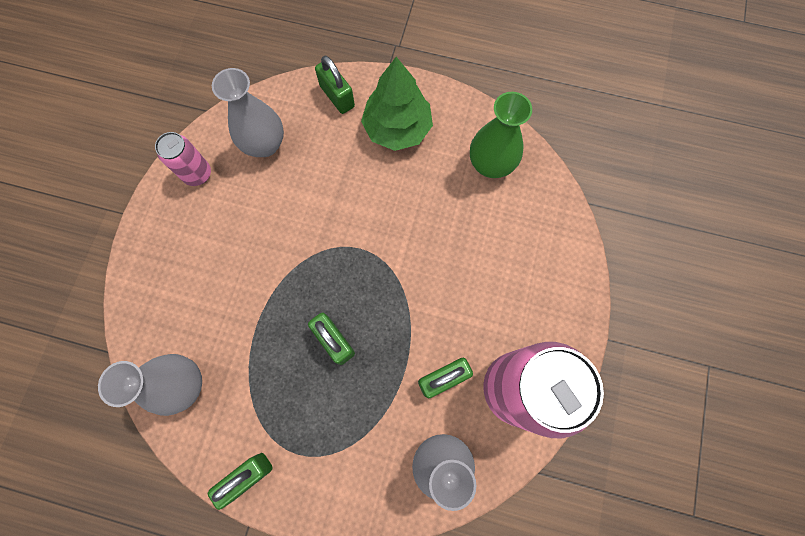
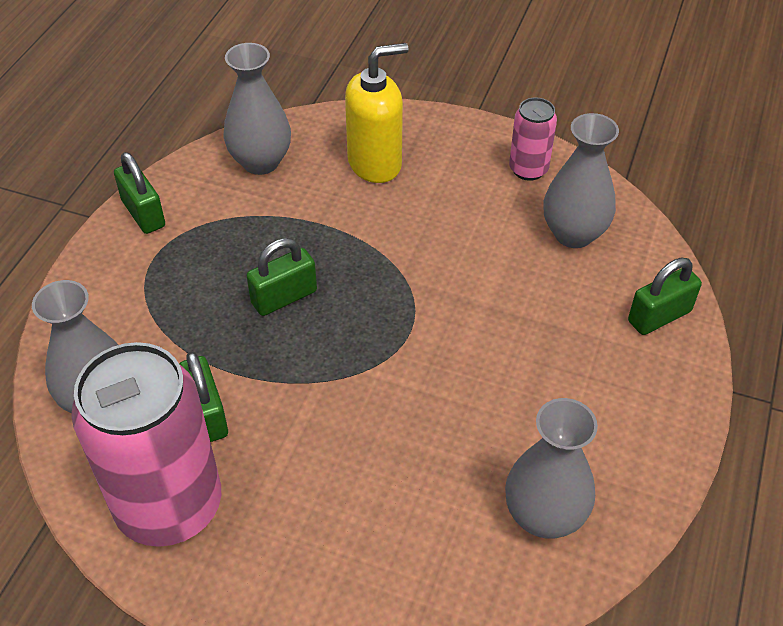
camera: 95 degrees right, 25 degrees down
green tree [361,57,433,151] -> none
green vase [470,92,532,178] -> grey vase [505,398,598,539]
none -> yellow soap dispenser [345,43,409,183]

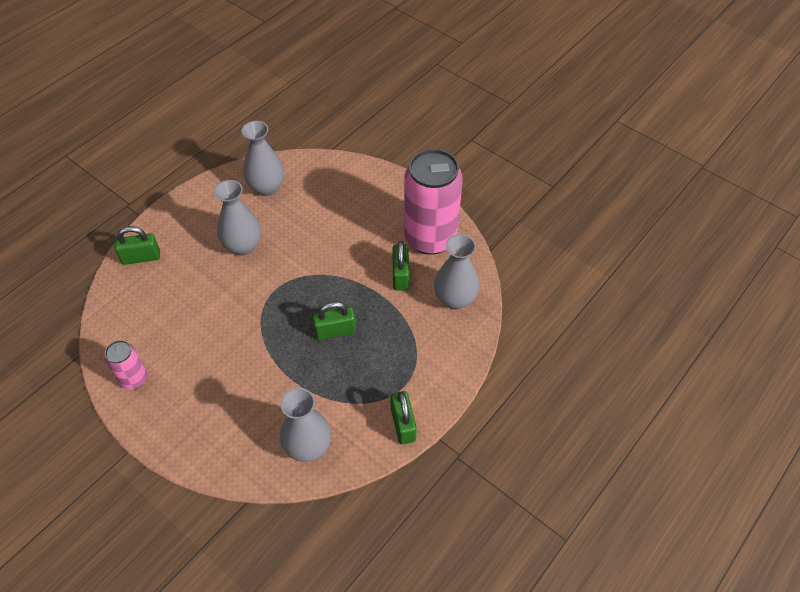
camera: 160 degrees left, 5 degrees up
yellow soap dispenser [345,43,409,183] -> none
grey vase [544,113,619,248] -> grey vase moved to [214,180,261,256]

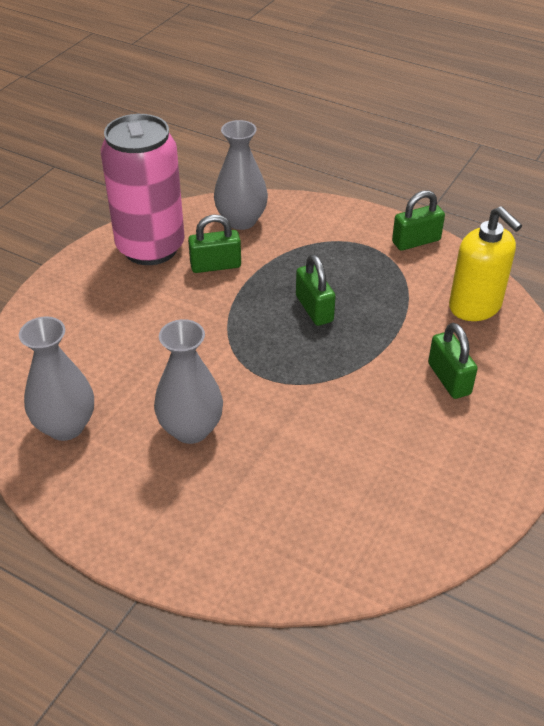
camera: 100 degrees left, 10 degrees down
pink can [105,340,148,390] -> none
green padlock [115,226,160,265] -> green padlock moved to [428,323,478,399]
grey vase [280,388,331,462] -> yellow soap dispenser [449,206,522,321]

